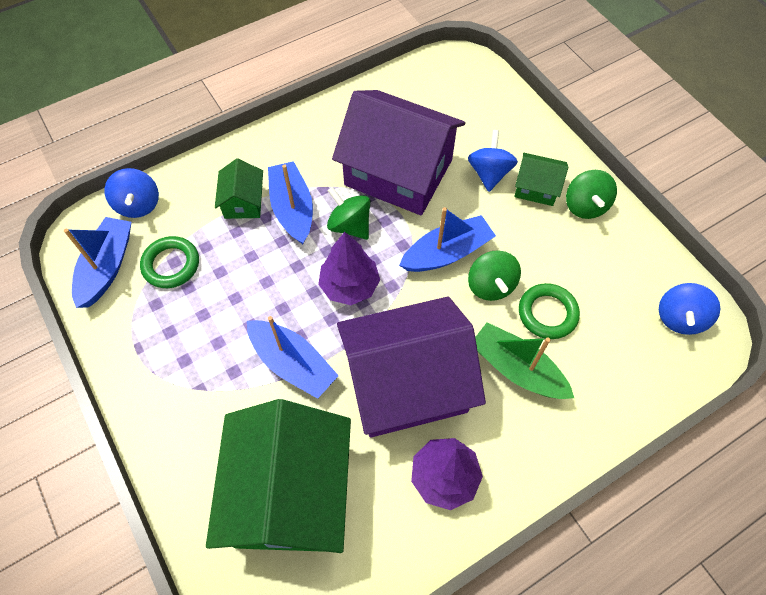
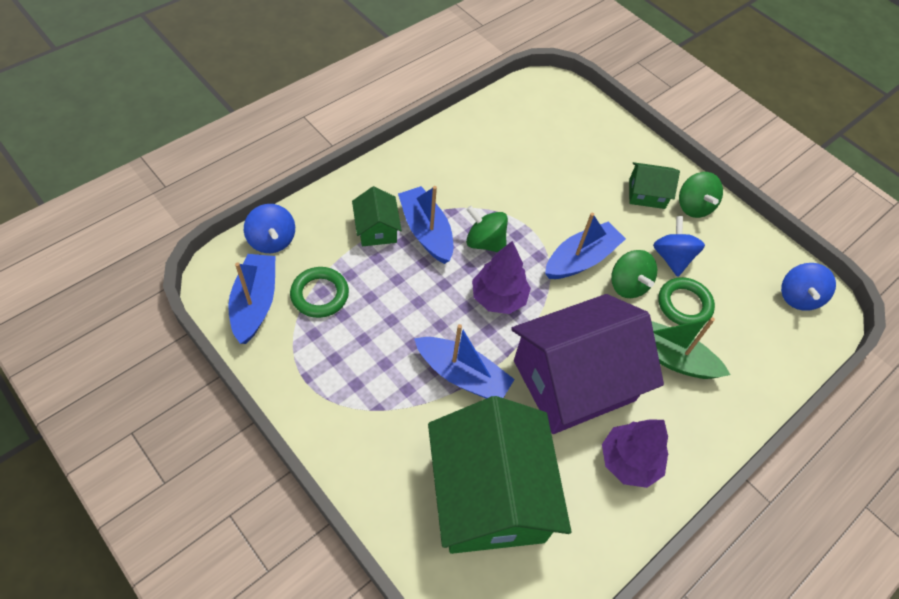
camera: 15 degrees left, 5 degrees down
purple house [332,90,466,215] -> none
blue spinning top [468,130,518,192] -> blue spinning top moved to [653,216,705,277]

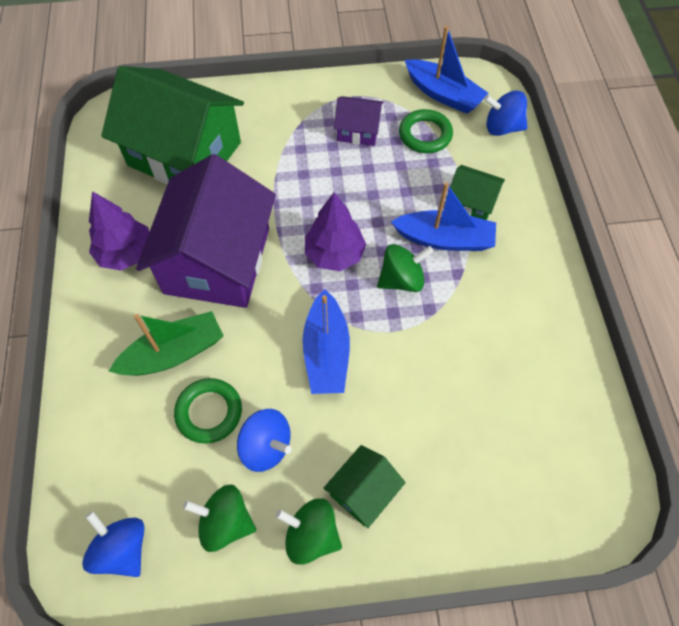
camera: 130 degrees right, 5 degrees up
blue boat [414,324,515,399] -> none
green spinning top [611,250,657,298] -> green spinning top moved to [183,484,256,552]
none -> purple house [334,96,384,146]

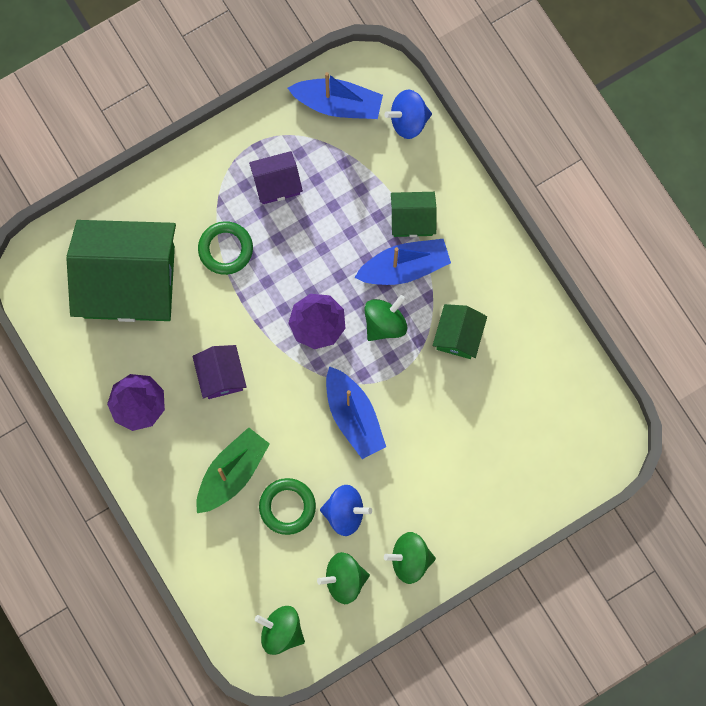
camera: 25 degrees left, 15 degrees up
blue spinning top [82,511,144,577] -> green spinning top [255,606,305,655]
purple house [136,154,276,308] -> purple house [192,345,246,399], size x0.45
green house [324,445,406,528] -> green house moved to [432,304,487,359]
green ring [399,109,453,153] -> green ring moved to [198,221,253,275]

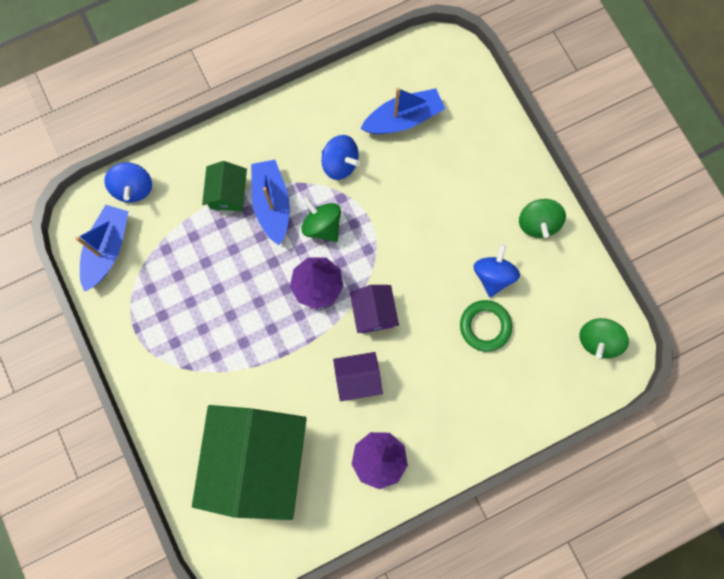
camera: 85 degrees left, 0 degrees up
green boat [196,427,270,513] -> none
green ring [198,221,253,275] -> none
purple house [249,151,303,204] -> purple house moved to [350,285,399,333]
green spinning top [317,552,370,604] -> none
blue boat [326,366,386,459] -> blue boat moved to [360,88,445,134]
green house [432,304,487,359] -> blue spinning top [322,135,360,180]

